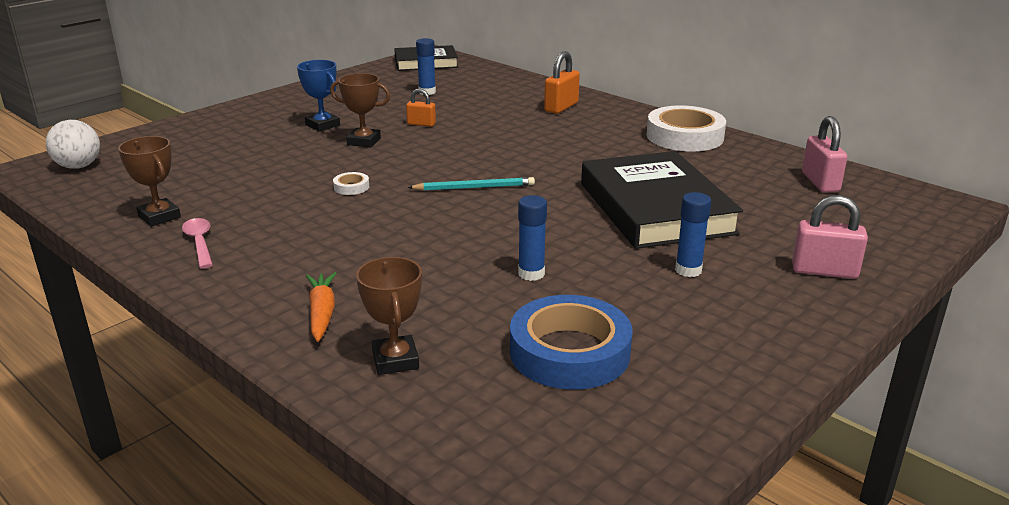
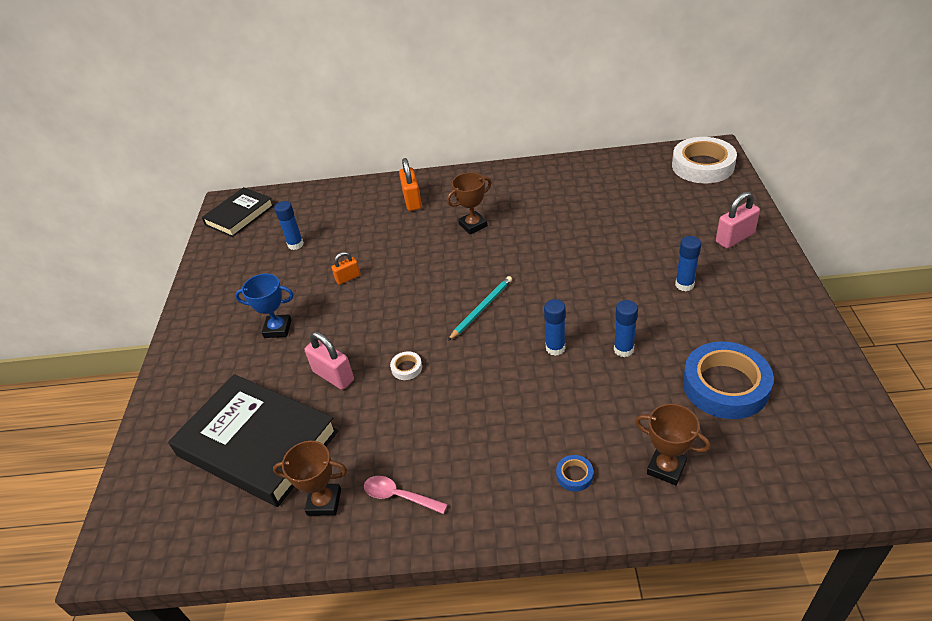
camera: 40 degrees left, 15 degrees up
white ball [46,120,100,169] -> none
orange carrot [306,272,336,342] -> blue tape [556,455,593,492]
brown trophy [330,73,390,147] -> brown trophy moved to [447,172,491,234]
black book [581,151,743,249] -> black book moved to [168,374,338,507]
white tape [647,105,726,152] -> white tape moved to [672,137,737,183]
pink padlock [802,116,847,193] -> pink padlock moved to [305,332,354,390]
none -> blue glue stick [544,299,566,356]

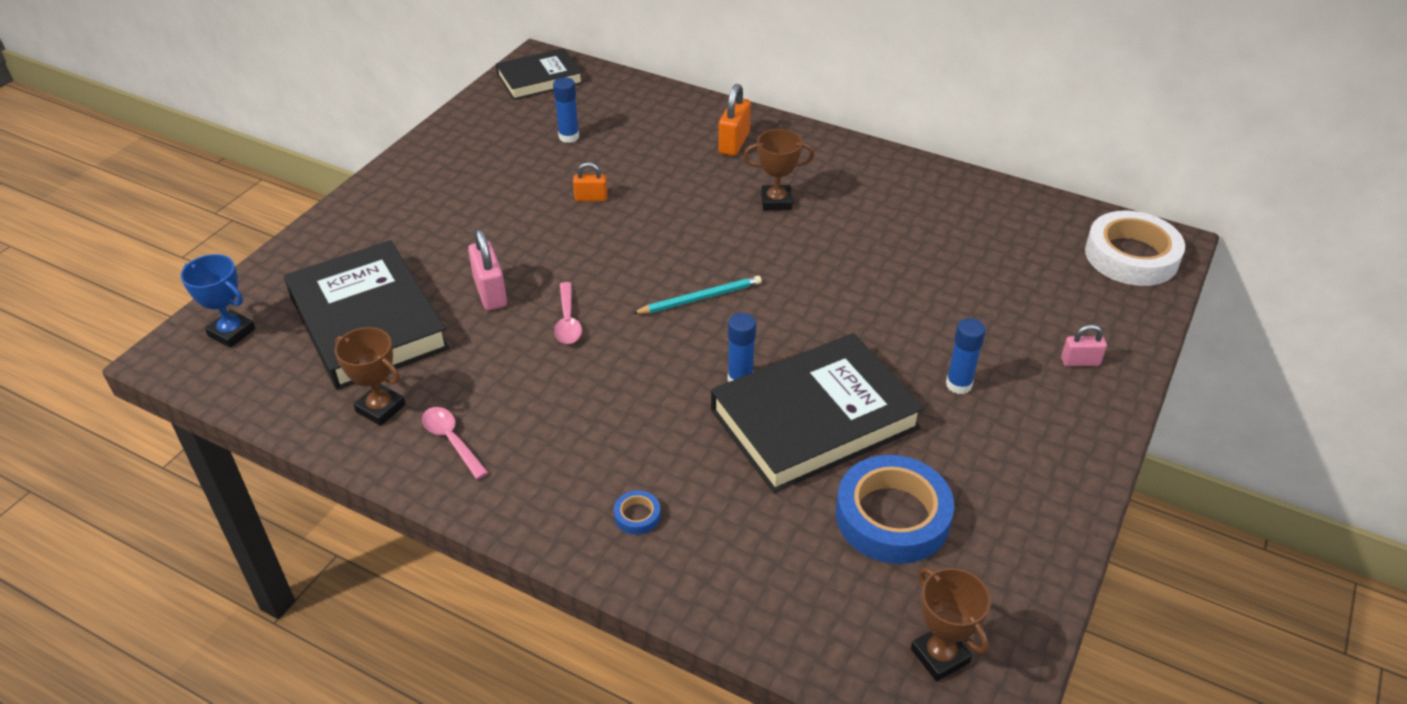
camera: 25 degrees right, 0 degrees up
blue trophy [235,274,294,338] -> blue trophy moved to [180,254,255,348]
white tape [390,351,422,380] -> pink spoon [554,282,582,344]
blue glue stick [614,300,638,357] -> black book [711,333,924,493]
brown trophy [635,404,711,485] -> brown trophy moved to [911,567,991,681]
pink padlock [716,191,760,248] -> pink padlock [1061,324,1107,366], size x0.62

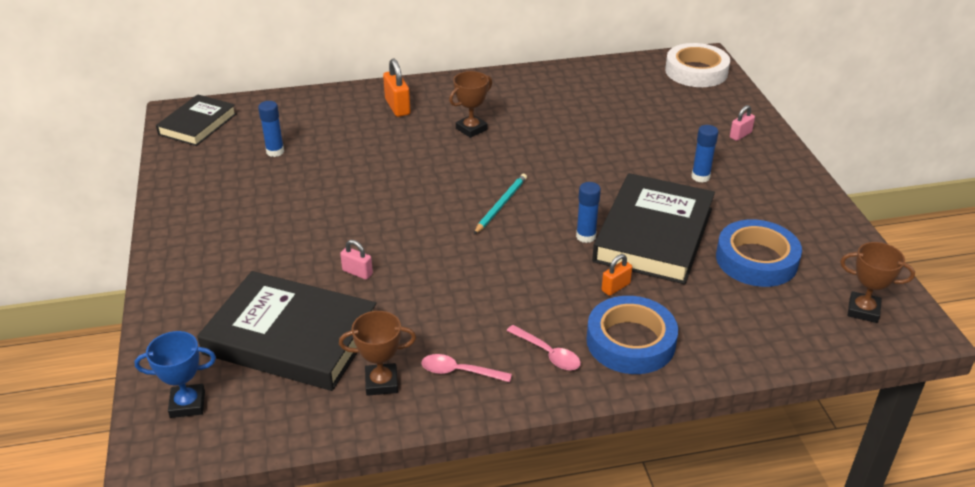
camera: 40 degrees left, 5 degrees down
pink padlock [468,229,507,311] -> pink padlock [340,240,373,279], size x0.62
pink spoon [554,282,582,344] -> pink spoon moved to [507,325,581,370]
orange padlock [573,162,607,201] -> orange padlock moved to [602,254,632,296]
blue tape [614,490,661,535] -> blue tape [586,296,678,374], size x2.45

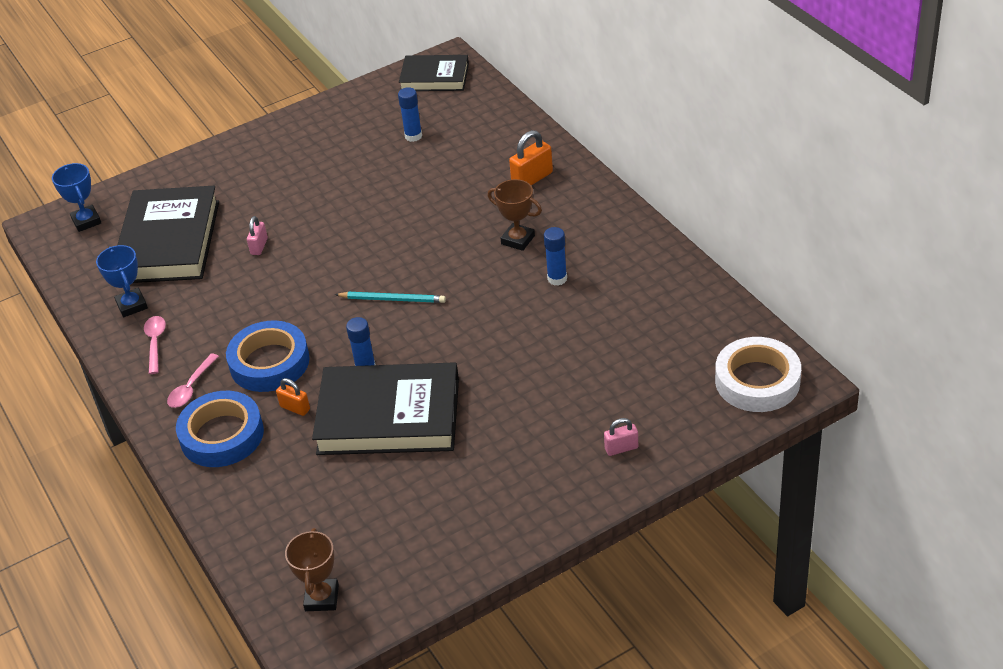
camera: 75 degrees right, 5 degrees up
brown trophy [339,311,416,396] -> blue trophy [96,245,148,317]
blue glue stick [691,125,718,182] -> blue glue stick moved to [544,227,567,286]
blue tape [716,219,802,287] -> blue tape moved to [226,320,310,392]
pink padlock [730,105,755,141] -> pink padlock turned 45 degrees counterclockwise [604,418,638,456]

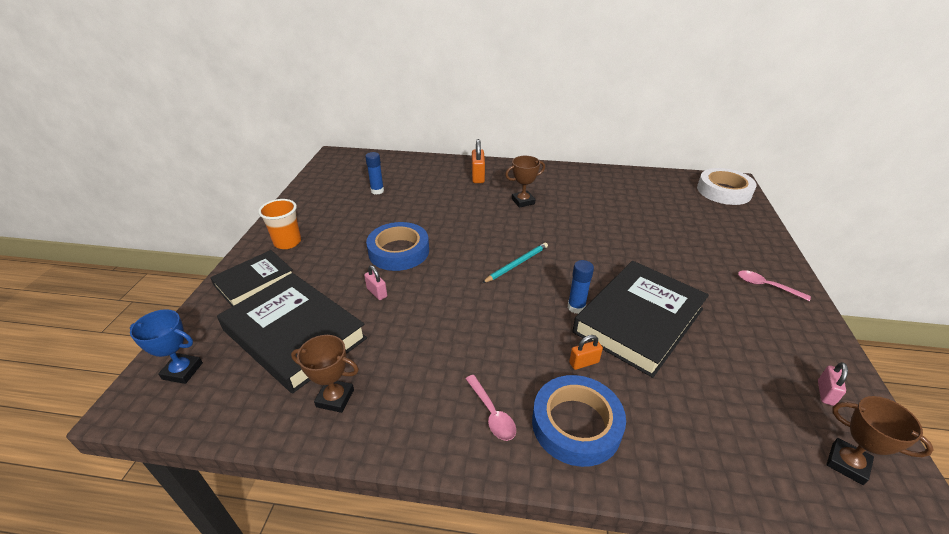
camera: 55 degrees left, 5 degrees down
blue trophy [96,245,148,317] -> brown trophy [291,335,359,413]
pink spoon [144,316,166,374] -> pink spoon moved to [738,270,811,301]
blue tape [226,320,310,392] -> blue tape moved to [366,222,429,271]
black book [399,55,469,91] -> black book moved to [210,250,293,307]
blue glue stick [544,227,567,286] -> none
pink padlock [604,418,638,456] -> pink padlock moved to [818,362,848,406]
none -> orange cup [258,199,301,249]

